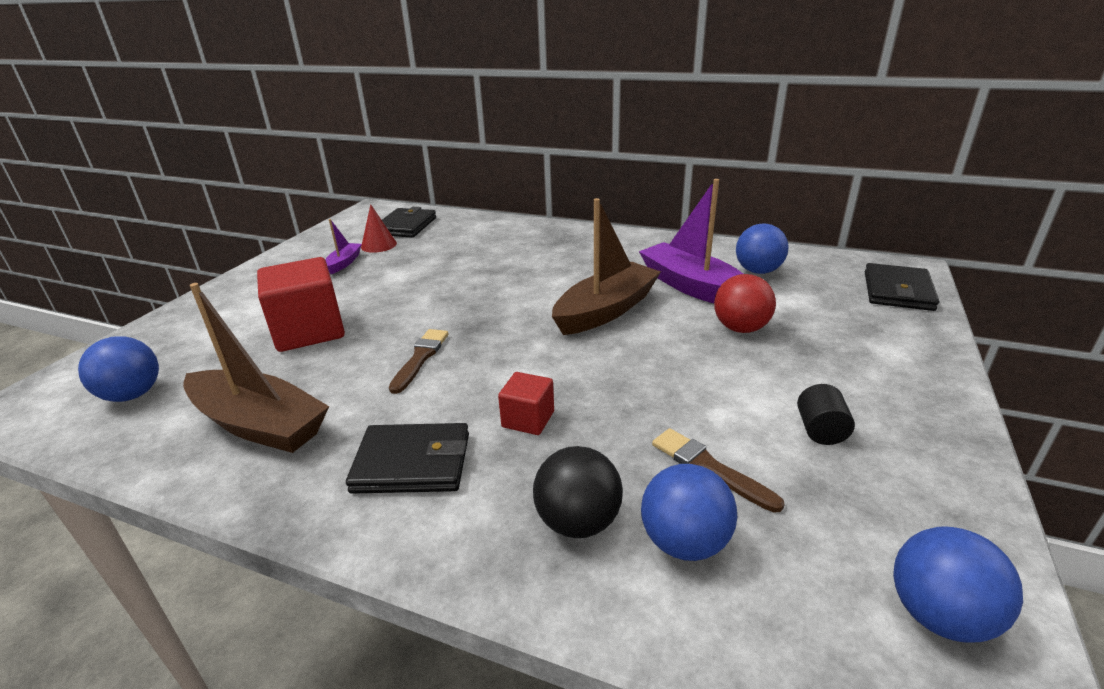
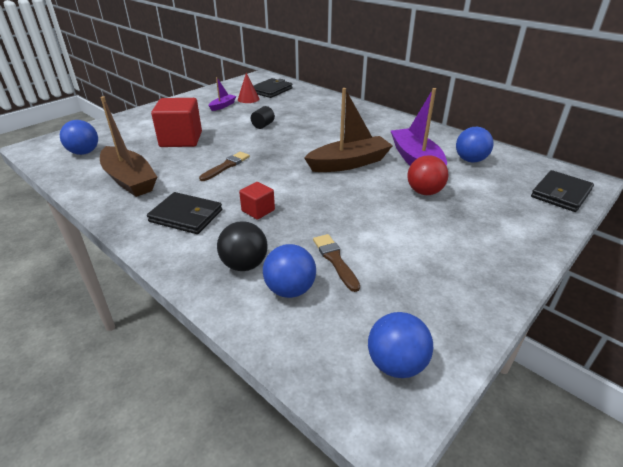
camera: 20 degrees right, 5 degrees up
black cylinder [797,384,855,445] -> black cylinder moved to [251,106,275,129]

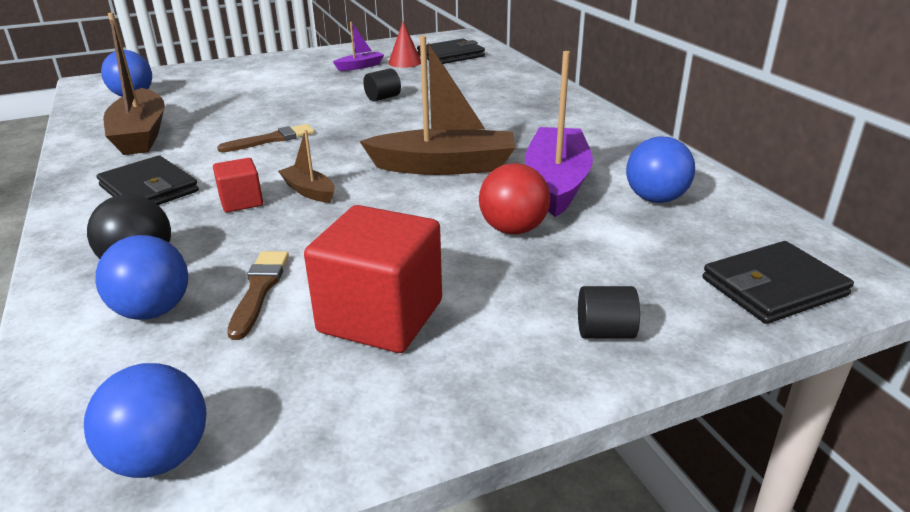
camera: 25 degrees right, 5 degrees down
red cube [151,98,202,147] -> red cube moved to [304,205,442,353]
none -> brown boat [278,130,335,203]
none -> black cylinder [578,286,640,339]

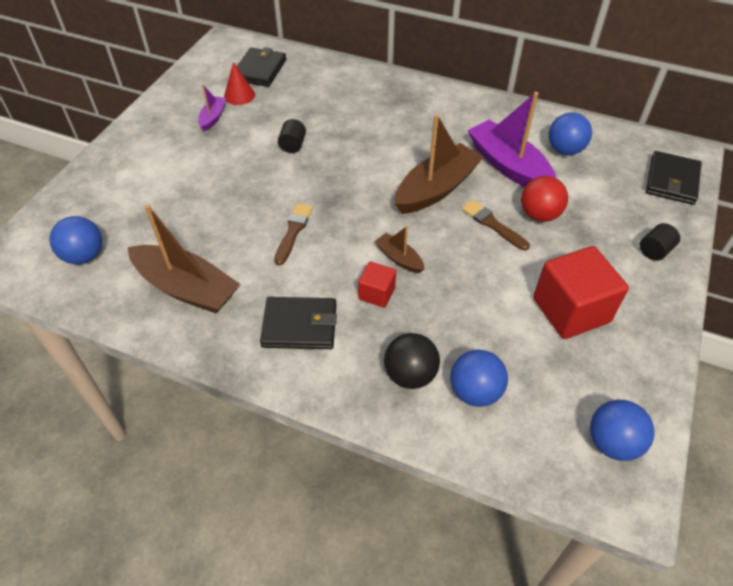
camera: 45 degrees left, 20 degrees up
brown brush [227,251,289,340] -> brown brush moved to [462,200,530,251]
brown boat [278,130,335,203] -> brown boat turned 45 degrees clockwise [375,226,424,273]

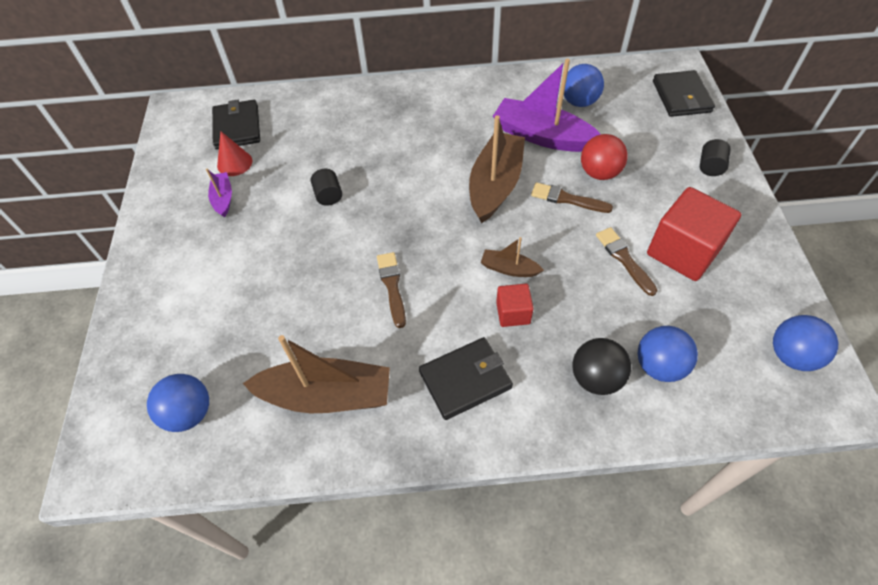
camera: 25 degrees left, 5 degrees up
none -> brown brush [596,227,657,296]

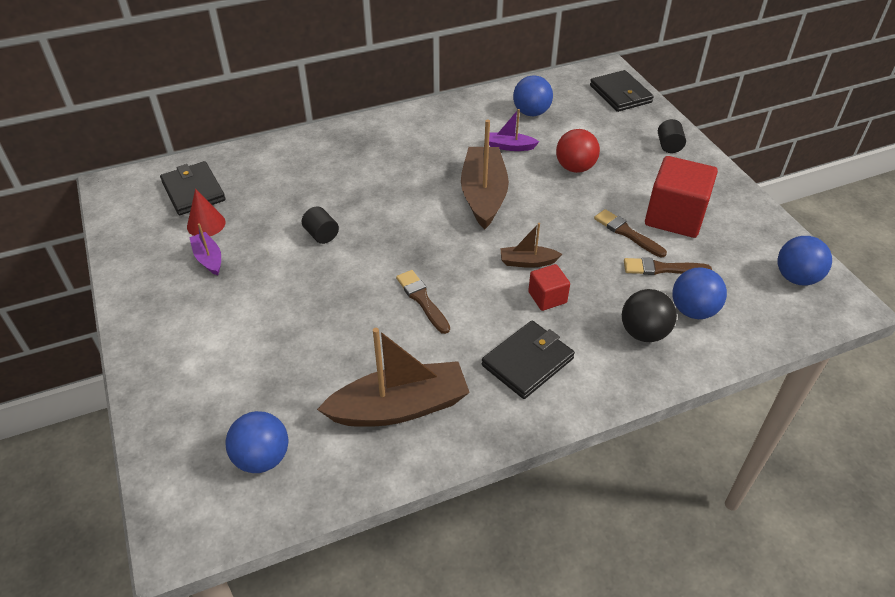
camera: 20 degrees left, 10 degrees down
purple boat [493,59,601,152] -> purple boat [489,109,539,151], size x0.49
brown brush [531,183,613,213] -> brown brush moved to [624,257,712,275]

